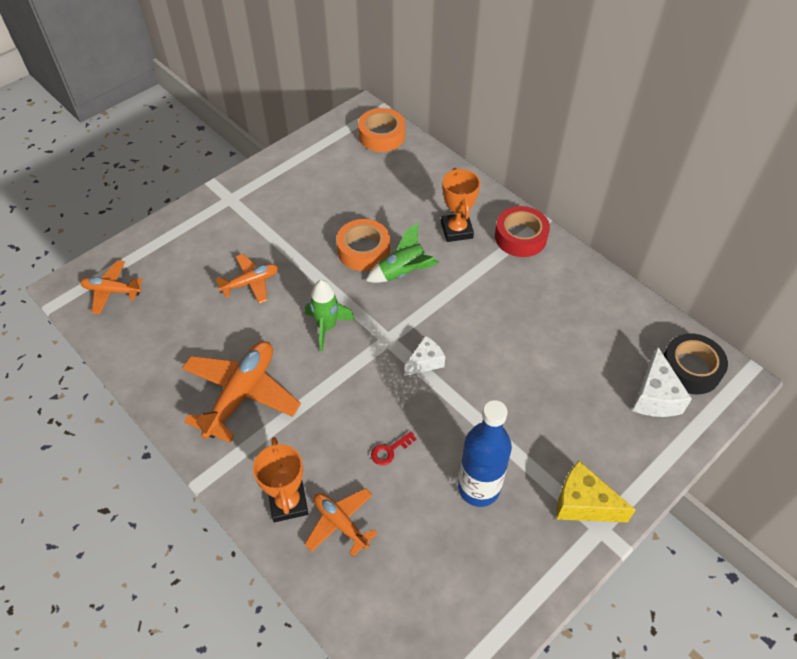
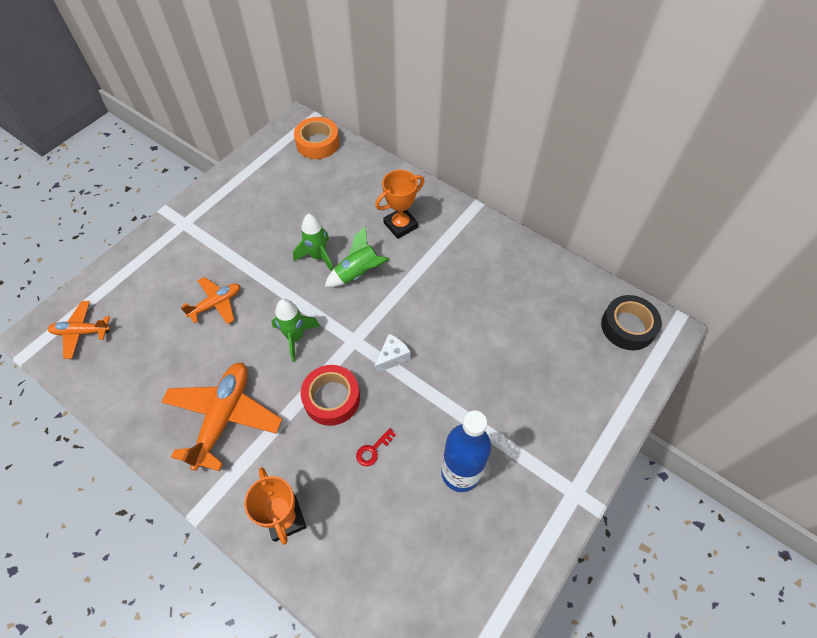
camera: 10 degrees left, 5 degrees up
orange plane [304,488,378,557] -> none
orange tape [336,219,390,271] -> green rocket [293,214,333,272]
orange trophy [441,168,480,242] -> orange trophy turned 75 degrees clockwise [375,170,425,239]
red tape [495,206,550,257] -> red tape moved to [301,365,360,426]
yellow cheese [556,461,636,522] -> none
white cheese [633,347,692,417] -> none

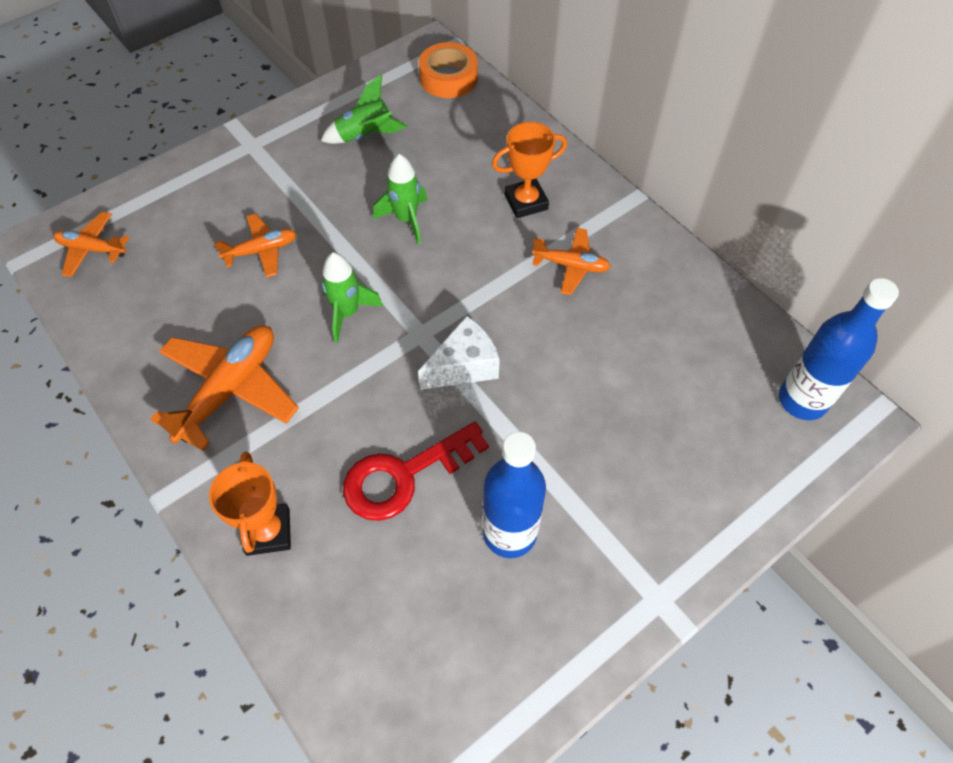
camera: 15 degrees right, 0 degrees up
red tape [301,365,360,426] -> none
green rocket [325,226,390,287] -> green rocket moved to [321,75,408,144]
red key [356,428,396,466] -> red key [343,422,489,521], size x2.43
white cheese [374,334,410,374] -> white cheese [418,316,500,390], size x1.51
black tape [601,295,662,350] -> blue bottle [779,278,899,420]
none -> orange plane [532,228,611,295]

